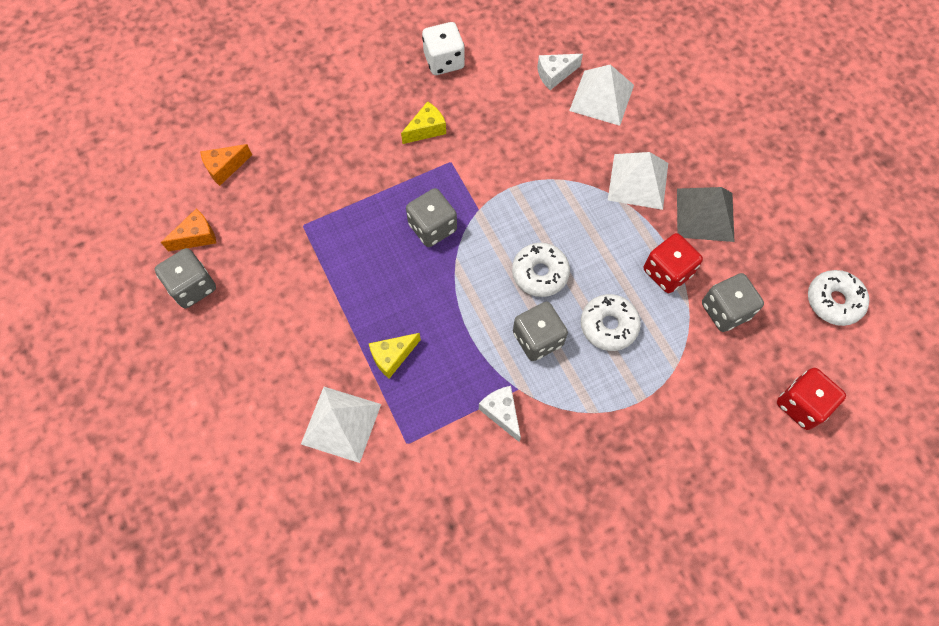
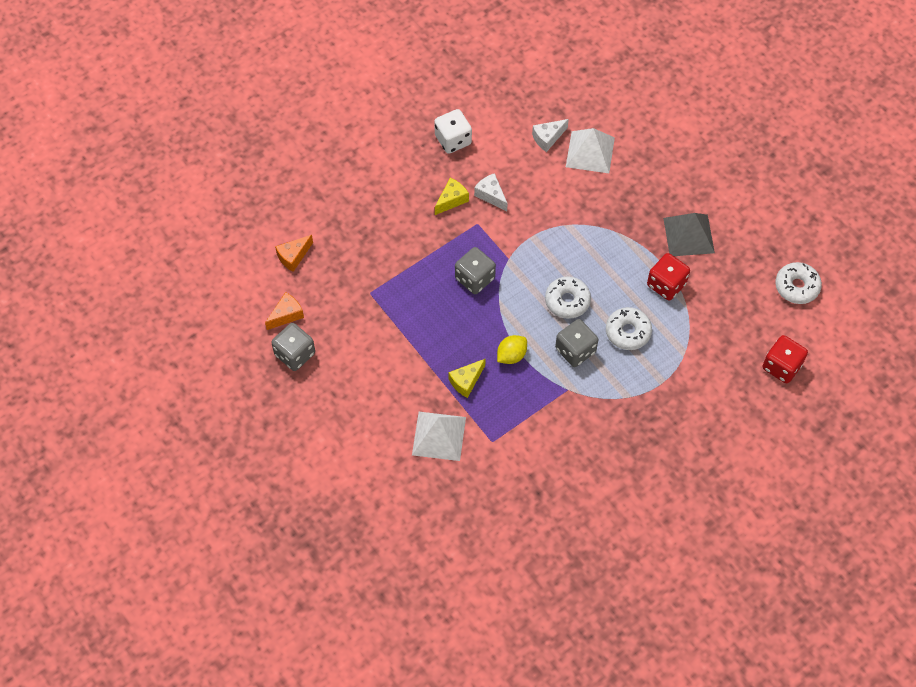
camera: 10 degrees left, 5 degrees down
white cheese [479,386,521,442] -> white cheese moved to [474,173,508,211]
white pyramid [608,152,668,210] -> none
grey dice [702,273,764,332] -> none
none -> yellow lemon [497,335,527,364]

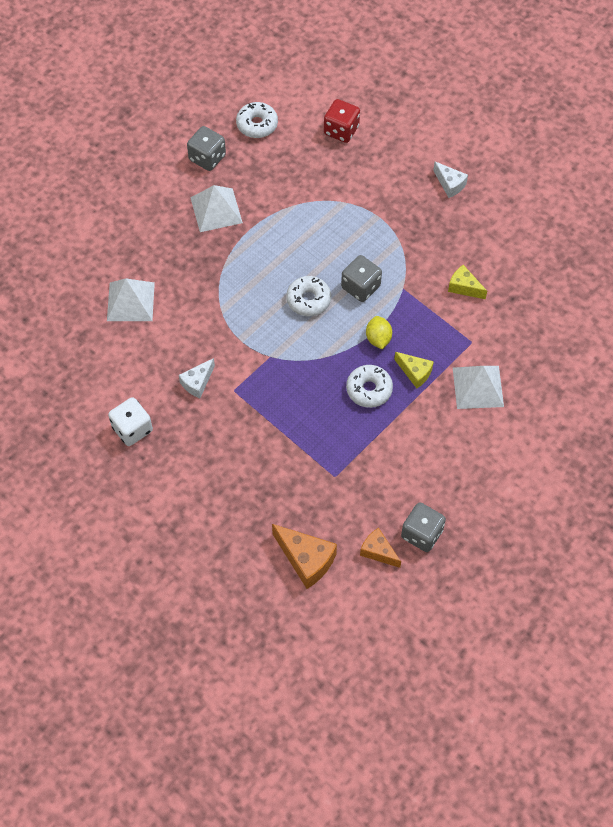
camera: 100 degrees left, 0 degrees up
orange cheese [275,235,313,272] -> orange cheese [272,524,337,589], size x1.61
yellow cheese [435,178,469,215] -> yellow cheese moved to [448,265,487,299]
grey dice [455,247,496,294] -> grey dice moved to [187,126,226,171]
yellow lemon [497,335,527,364] -> yellow lemon turned 45 degrees clockwise [366,316,392,349]
white cheese [532,119,569,152] -> white cheese moved to [433,162,468,198]
white donut [606,307,652,350] -> white donut moved to [346,365,393,408]
red dice [647,253,690,301] -> none
grey pyramid [663,213,715,256] -> white pyramid [190,185,243,232]

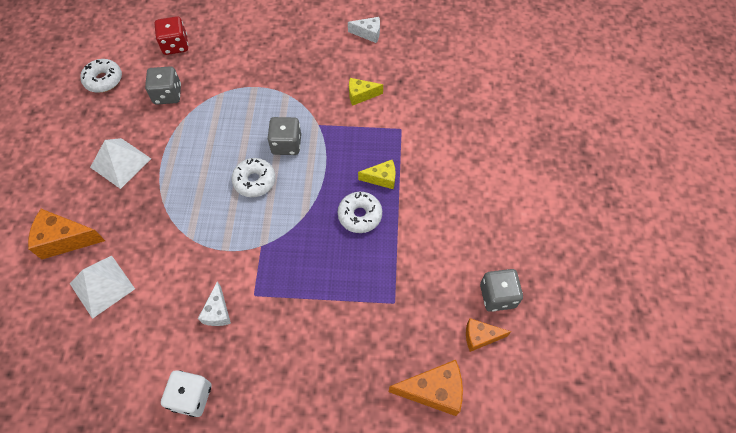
camera: 40 degrees left, 0 degrees up
grey dice [187,126,226,171] -> grey dice moved to [145,66,181,105]
yellow lemon [366,316,392,349] -> none
white cheese [433,162,468,198] -> white cheese moved to [348,17,380,43]
white pyramid [453,366,504,409] -> none
none -> orange cheese [28,209,105,259]

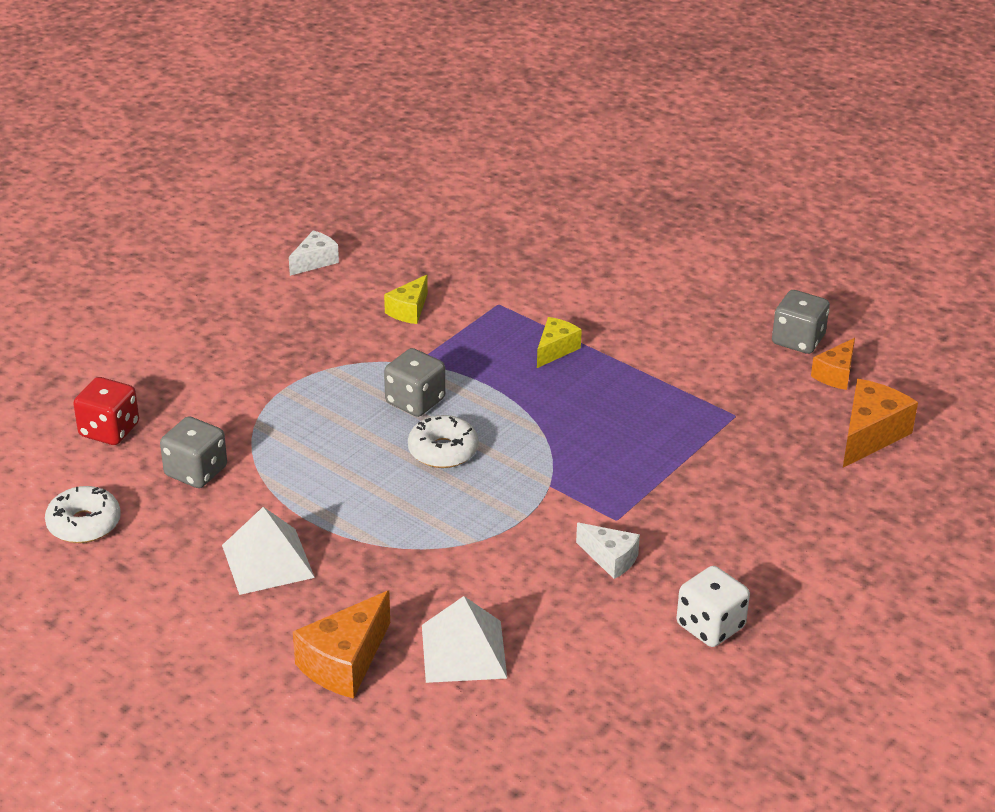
camera: 55 degrees left, 25 degrees down
white donut [338,192,382,233] -> none

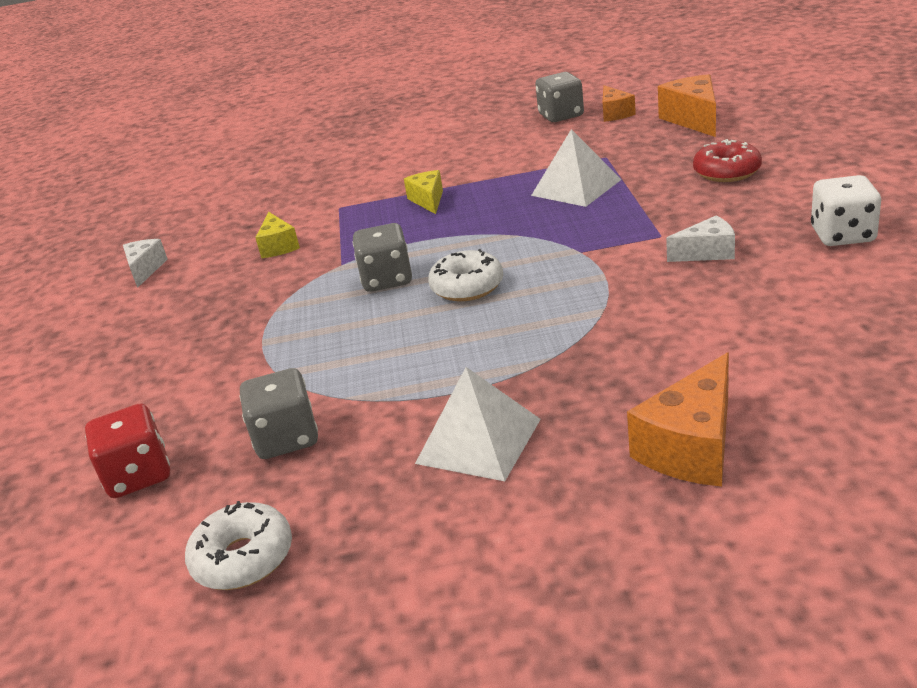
camera: 40 degrees left, 5 degrees down
orange cheese [293,590,390,699] -> orange cheese turned 45 degrees clockwise [627,352,729,487]
white pyramid [422,596,507,683] -> white pyramid moved to [531,129,622,207]
none -> red donut [693,139,762,182]

